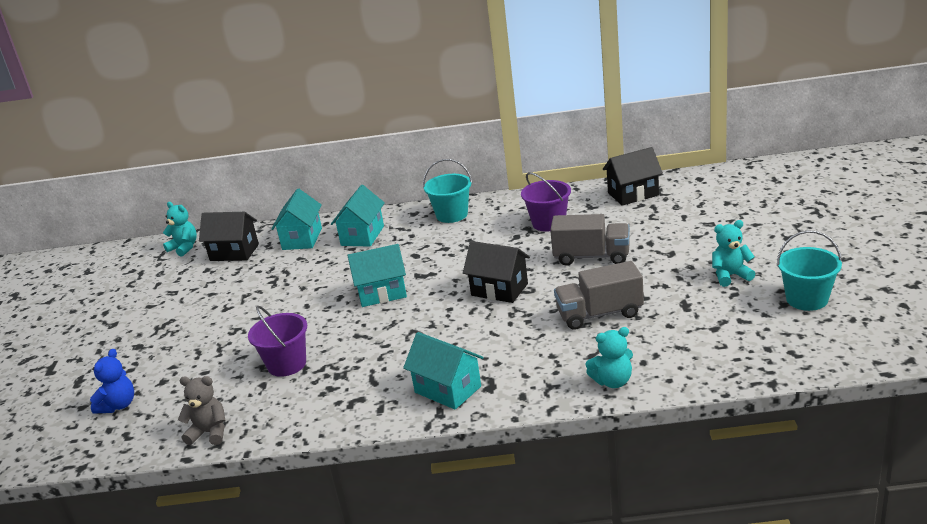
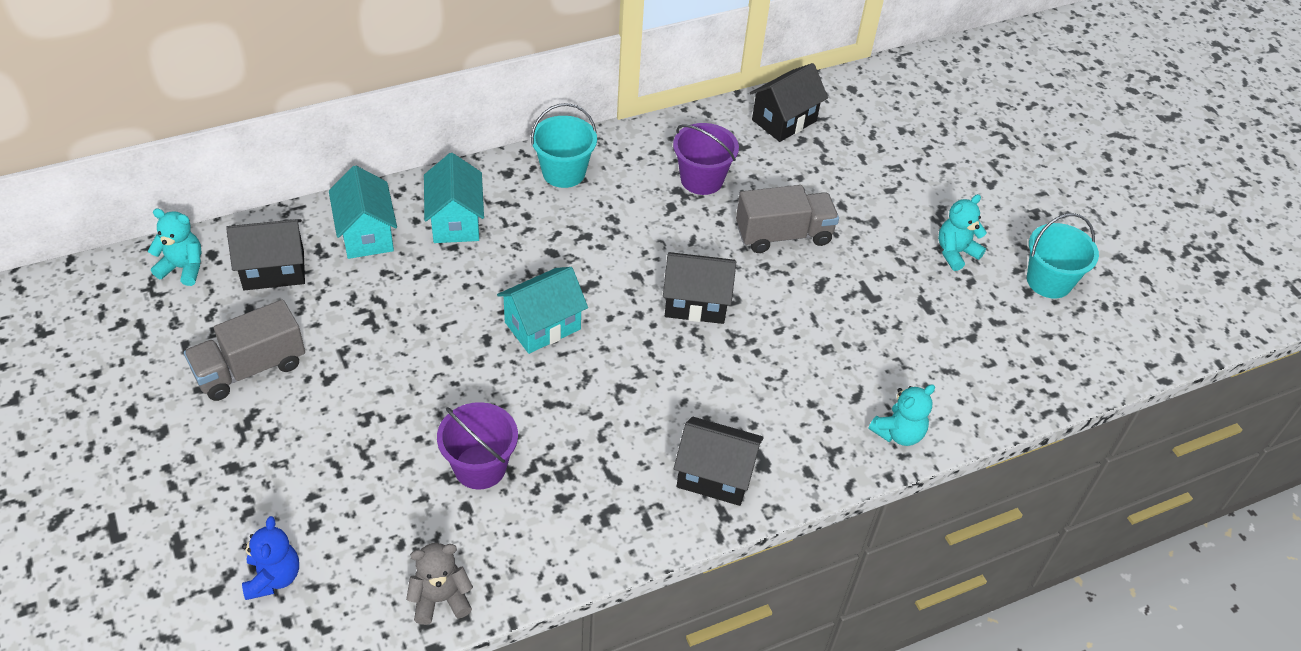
camera: 30 degrees left, 20 degrees up
turquoise house [403,332,484,410] -> black house [674,417,764,506]
grey truck [554,261,644,330] -> grey truck moved to [184,300,305,401]

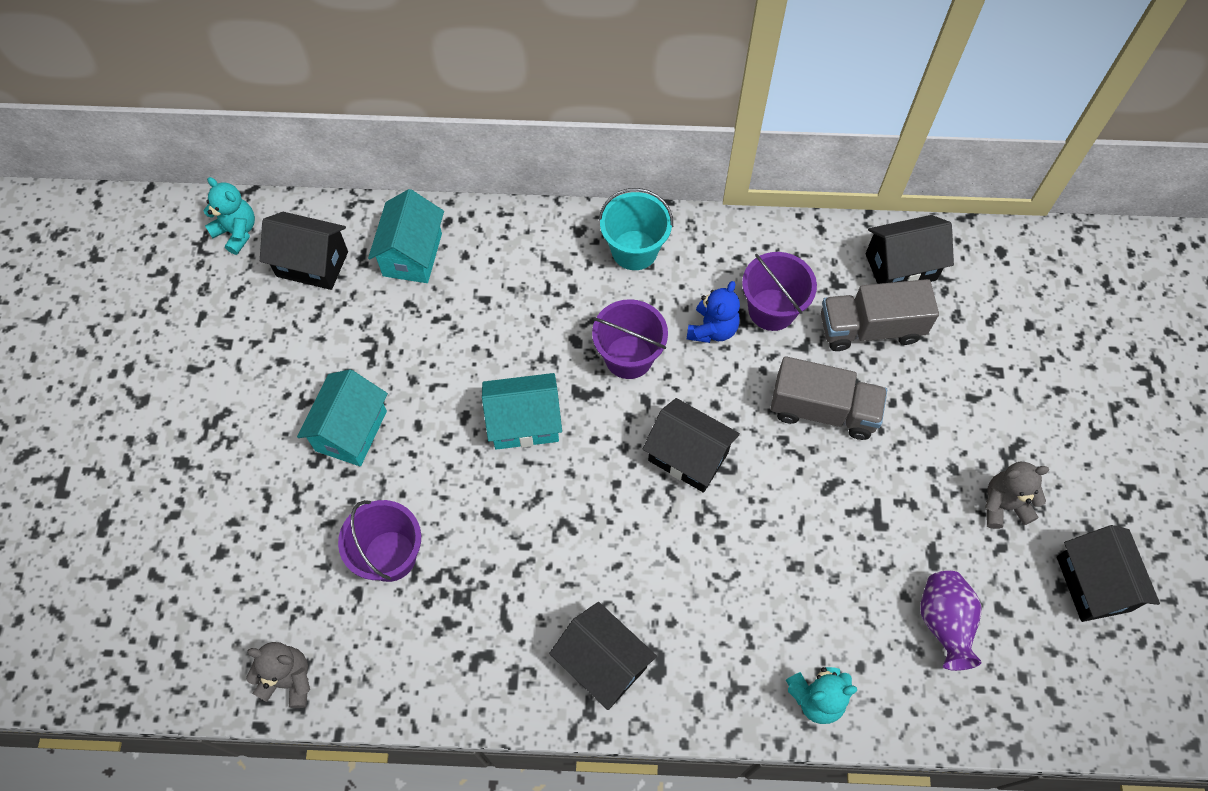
camera: 30 degrees right, 15 degrees up
grey truck [184,300,305,401] -> grey truck moved to [821,279,939,351]
blue teddy bear [242,516,299,600] -> blue teddy bear moved to [687,281,740,343]
turquoise house [424,153,484,243] -> turquoise house moved to [297,369,388,466]
turquoise teddy bear [938,194,987,271] -> grey teddy bear [985,462,1049,529]
turquoise bucket [1027,213,1099,298] -> black house [1057,525,1160,622]
none -> purple bucket [592,299,668,379]
none -> purple vase [921,571,982,671]

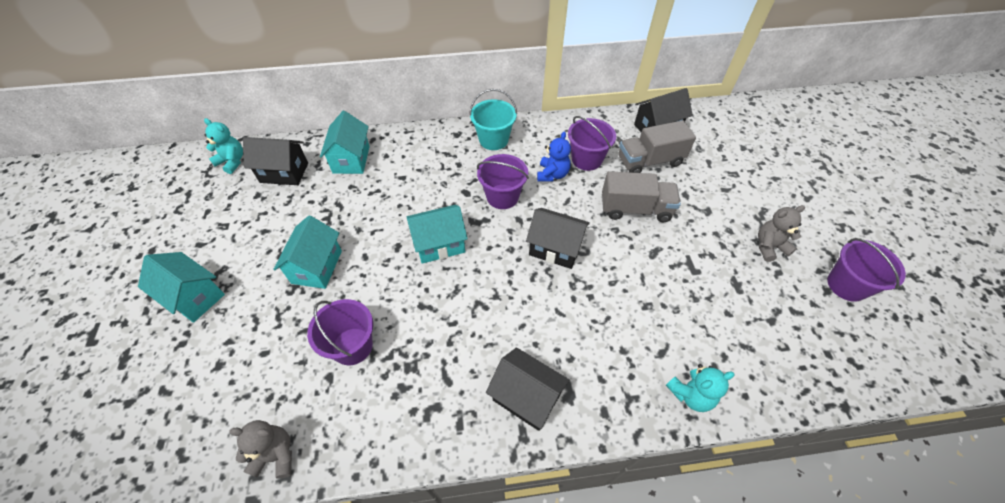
camera: 10 degrees left, 10 degrees down
purple vase [921,571,982,671] -> none
black house [1057,525,1160,622] -> purple bucket [827,238,906,302]
none -> turquoise house [138,252,225,323]

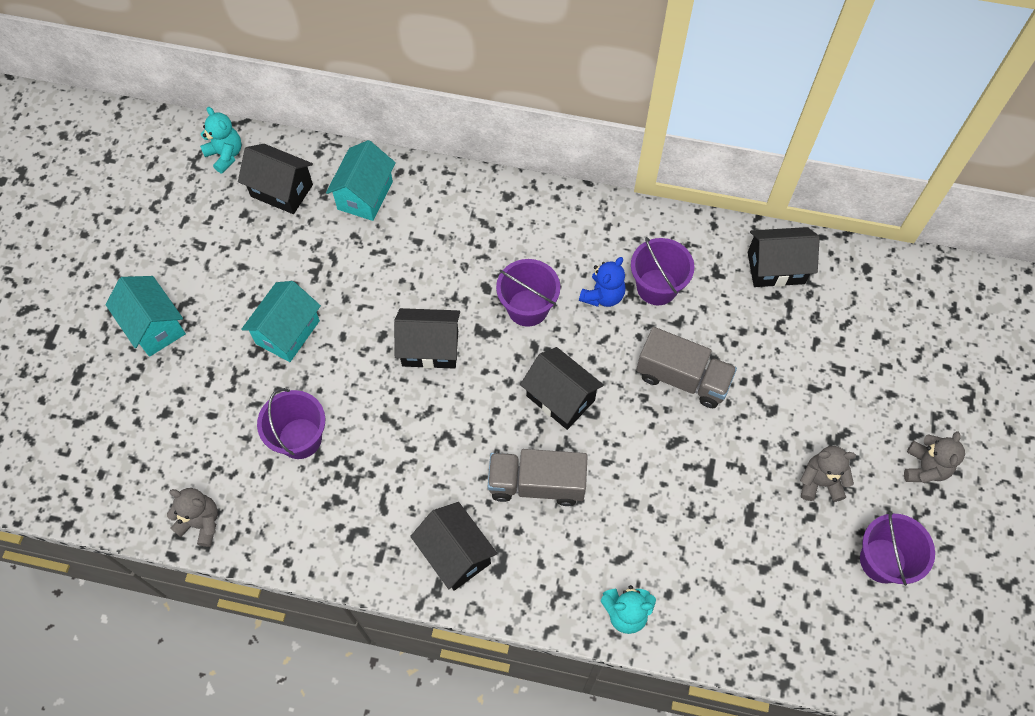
camera: 20 degrees right, 10 degrees up
turquoise house [407,205,468,264] -> black house [394,308,460,369]
turquoise bucket [469,89,517,150] -> none
grey truck [619,120,696,173] -> grey truck moved to [488,449,588,506]
none -> grey teddy bear [904,431,965,483]

